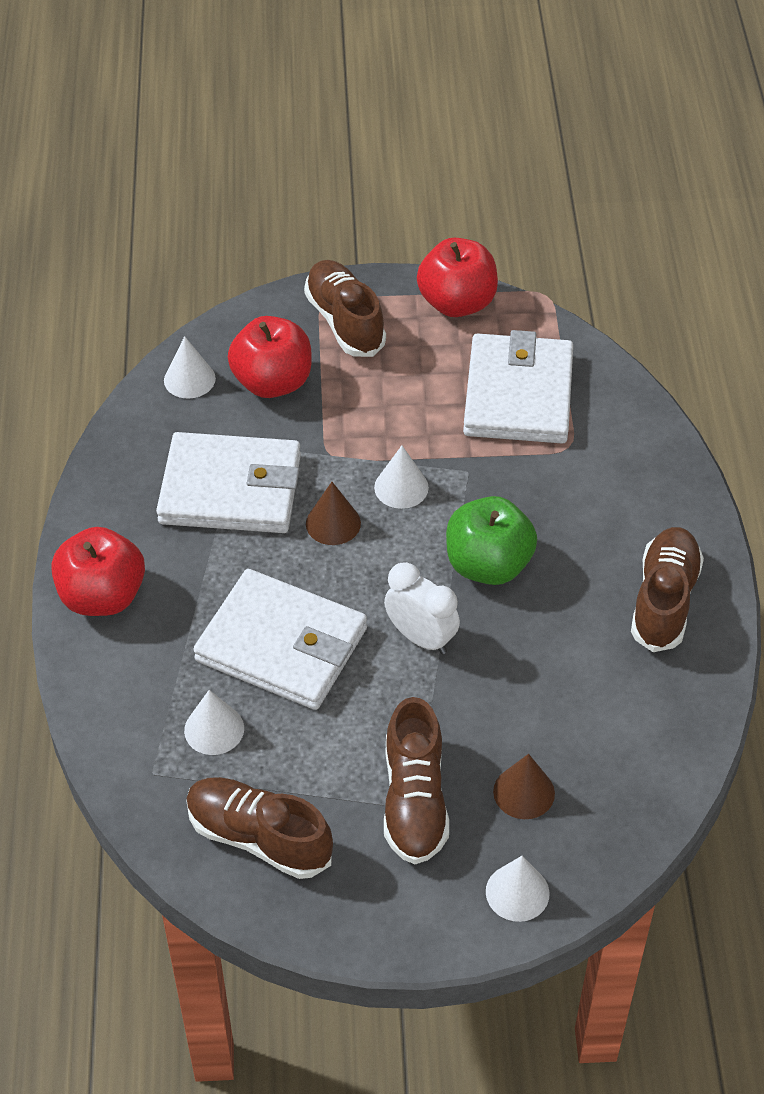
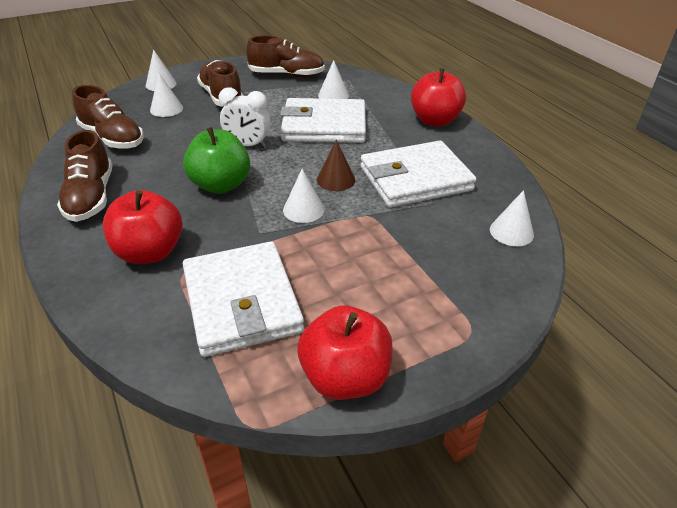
camera: 155 degrees right, 10 degrees down
red apple [228,316,312,398] -> red apple moved to [103,190,183,264]
brown shoe [304,260,386,357] -> brown shoe moved to [72,85,144,149]
brown cone [493,754,555,819] -> white cone [150,73,183,117]

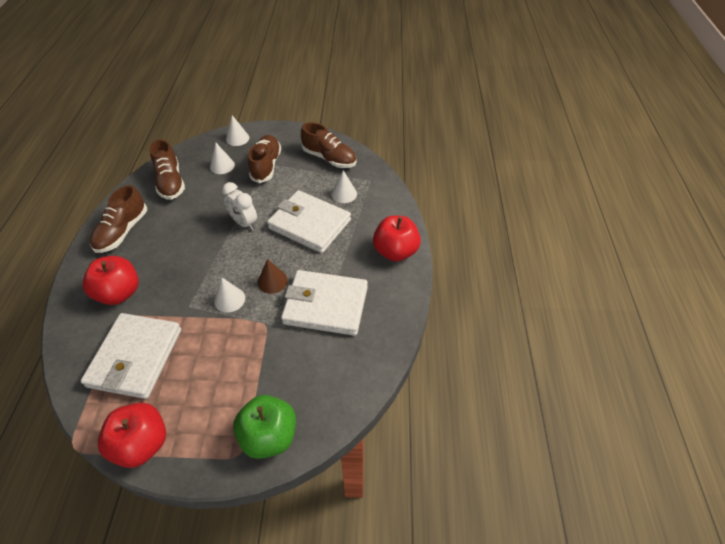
camera: 30 degrees right, 10 degrees up
green apple [183,127,250,194] -> green apple moved to [233,395,296,459]
white cone [490,190,534,246] -> none

